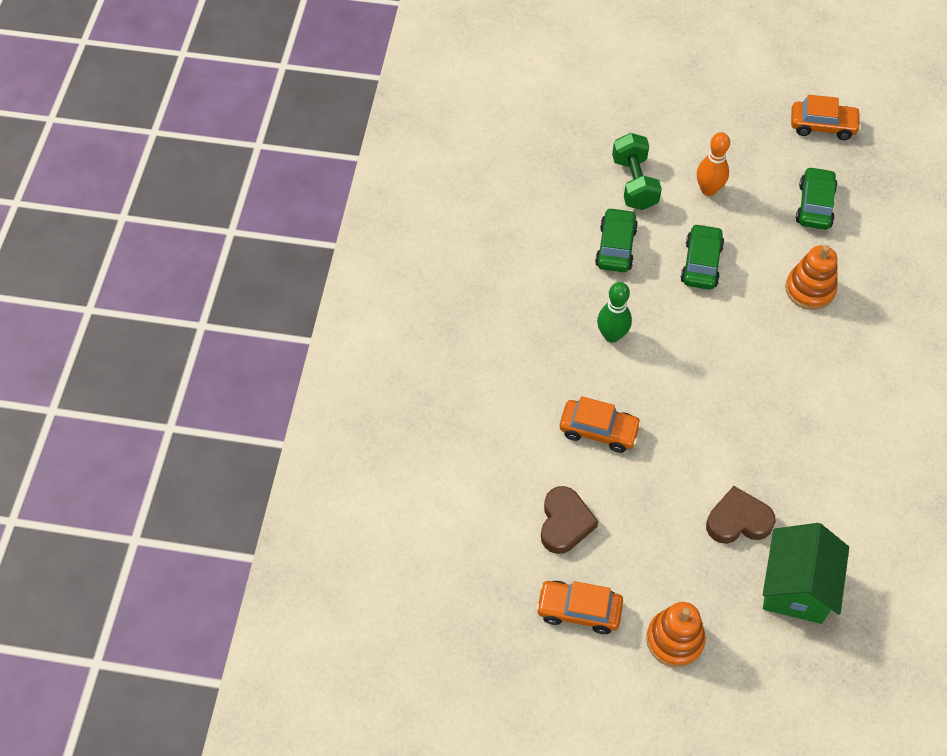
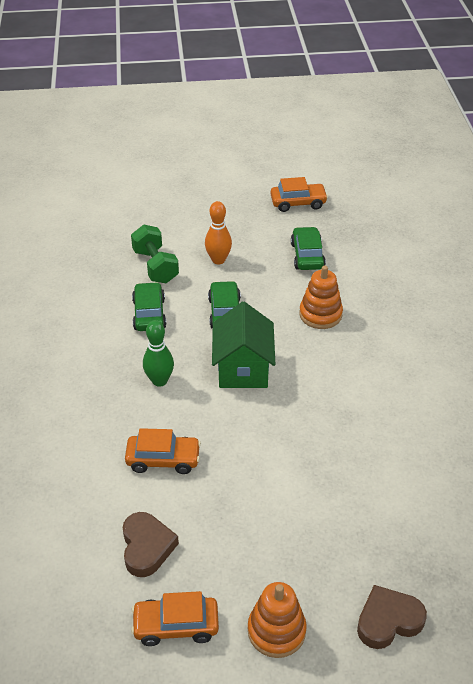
camera: 15 degrees left, 15 degrees down
brown heart [706,486,776,544] -> brown heart moved to [357,585,427,649]
green house [763,523,849,624] -> green house moved to [212,302,275,388]

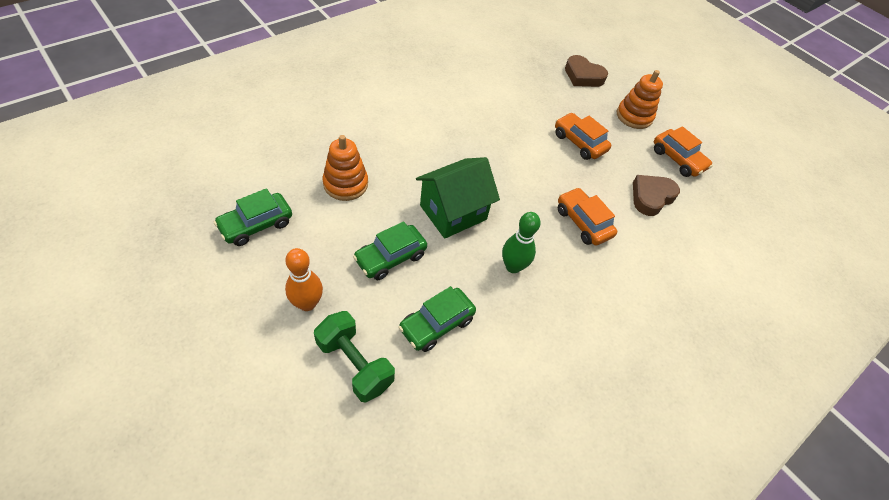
camera: 130 degrees left, 10 degrees up
green dumbbell [131,225,179,283] -> green dumbbell turned 75 degrees counterclockwise [314,311,395,403]
orange car [270,177,328,212] -> orange car moved to [555,113,611,160]

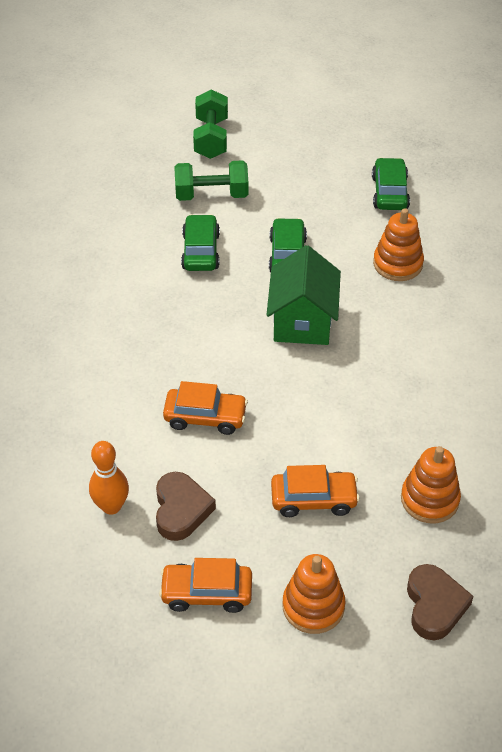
camera: 135 degrees right, 5 degrees down
orange bowling pin [285,248,323,311] -> orange bowling pin moved to [89,441,129,515]
green bowling pin [502,212,541,273] -> none
brown heart [565,55,608,87] -> brown heart turned 105 degrees clockwise [407,564,474,640]
none -> green dumbbell [193,89,228,159]
none -> orange stacking toy [401,446,461,523]

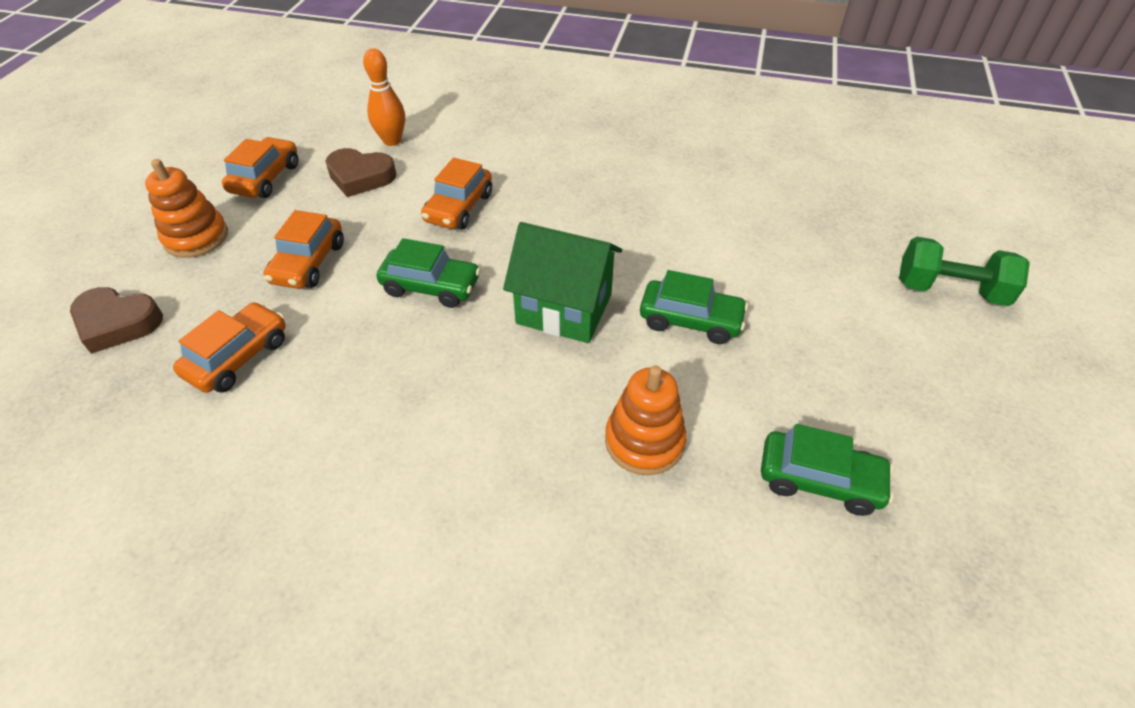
camera: 105 degrees right, 0 degrees up
green dumbbell [174,160,248,201] -> none
green car [181,214,220,271] -> green car moved to [376,238,481,308]
orange stacking toy [401,446,461,523] -> orange car [173,302,286,393]

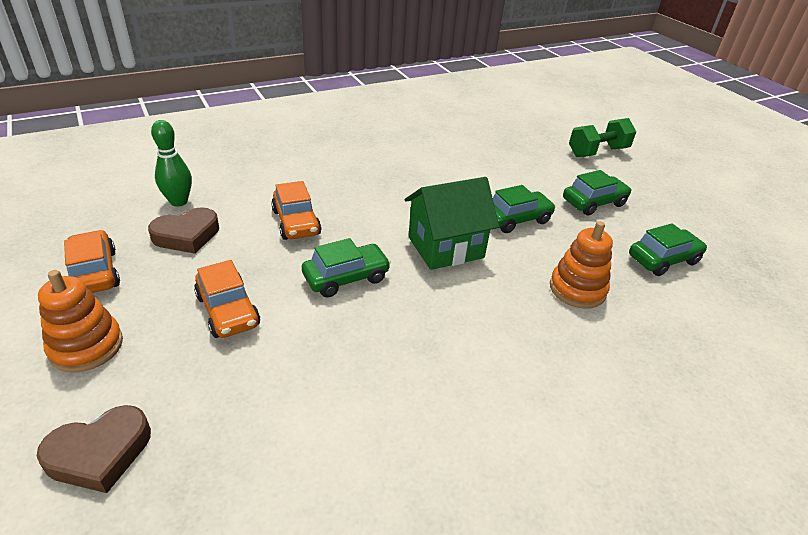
camera: 45 degrees left, 10 degrees down
orange car [173,302,286,393] -> none
orange bowling pin [363,48,405,146] -> green bowling pin [151,120,192,207]
none -> green car [563,170,632,215]

